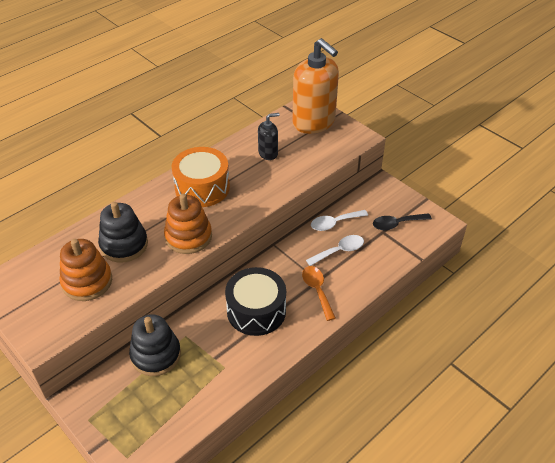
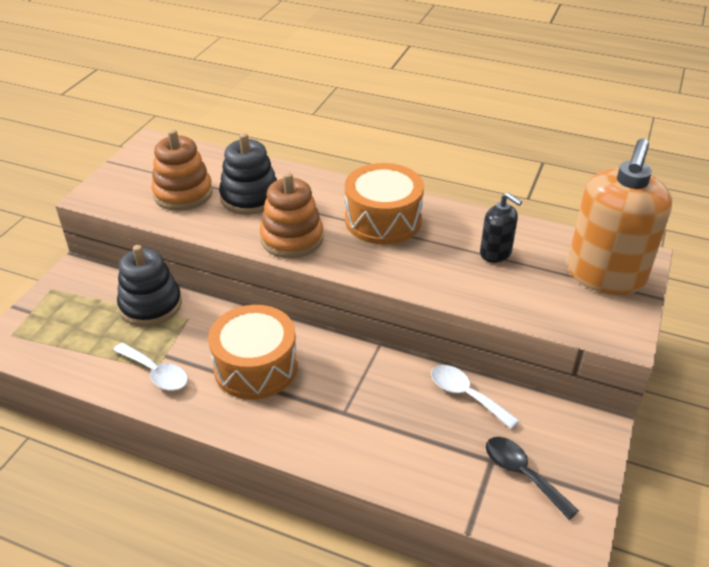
camera: 65 degrees right, 5 degrees down
black drum [225,267,286,336] -> orange drum [208,305,298,400]
orange spoon [302,266,336,321] -> none
white spoon [306,235,364,266] -> white spoon moved to [113,343,188,391]

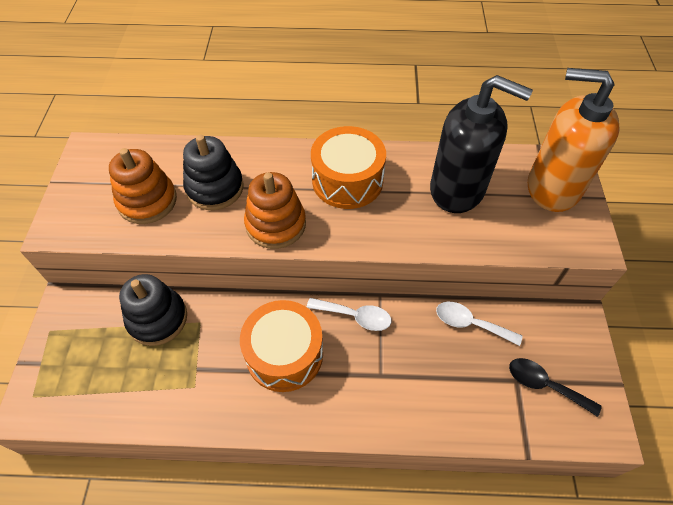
camera: 20 degrees left, 15 degrees up
white spoon [113,343,188,391] -> white spoon moved to [307,298,391,331]
black soap dispenser [480,193,522,263] -> black soap dispenser [430,75,533,213], size x2.08
orange soap dispenser [567,139,672,295] -> orange soap dispenser turned 105 degrees clockwise [528,68,620,212]

